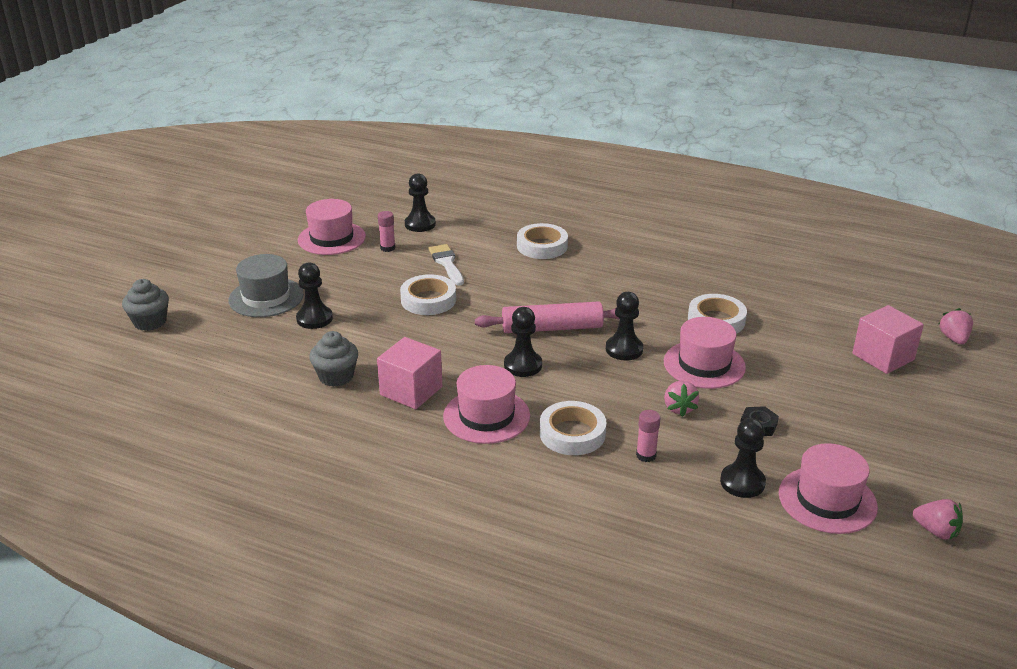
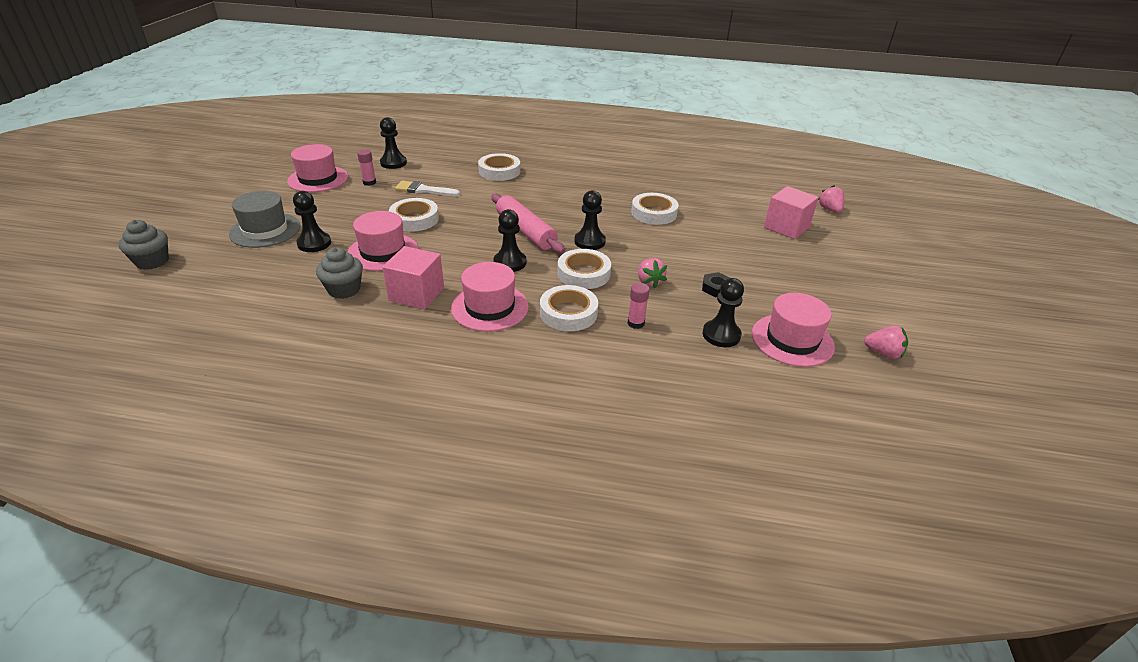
camera: 15 degrees left, 5 degrees up
white brush [429,244,464,286] -> white brush turned 45 degrees counterclockwise [395,181,460,196]
pink rolling pin [475,301,620,333] -> pink rolling pin turned 75 degrees clockwise [491,193,565,253]
pink hat [664,317,746,389] -> pink hat moved to [347,211,418,271]
none -> white tape [557,249,611,289]

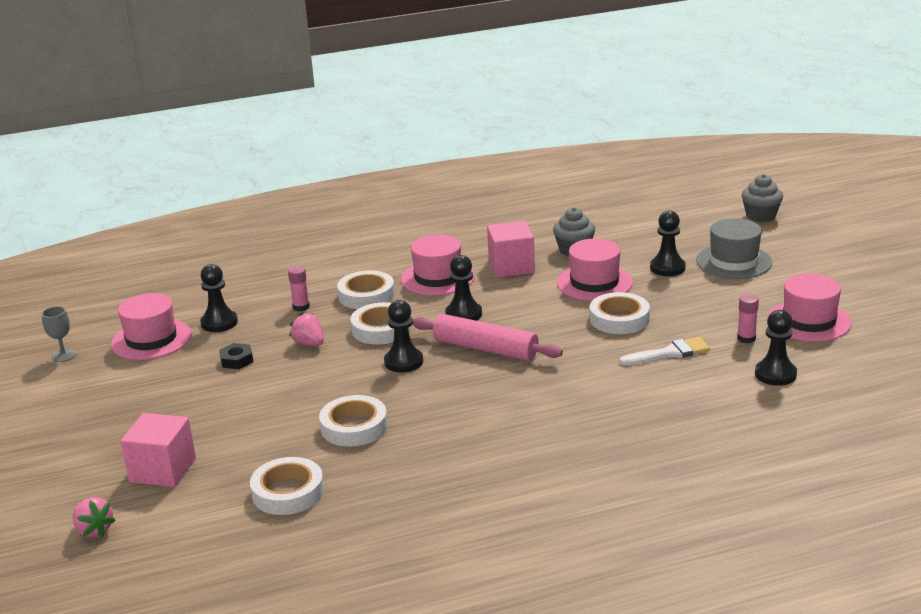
camera: 155 degrees right, 10 degrees down
white tape [478,153,520,181] -> white tape moved to [250,457,324,515]
pink strawberry [864,325,908,359] -> grey goblet [42,306,76,362]

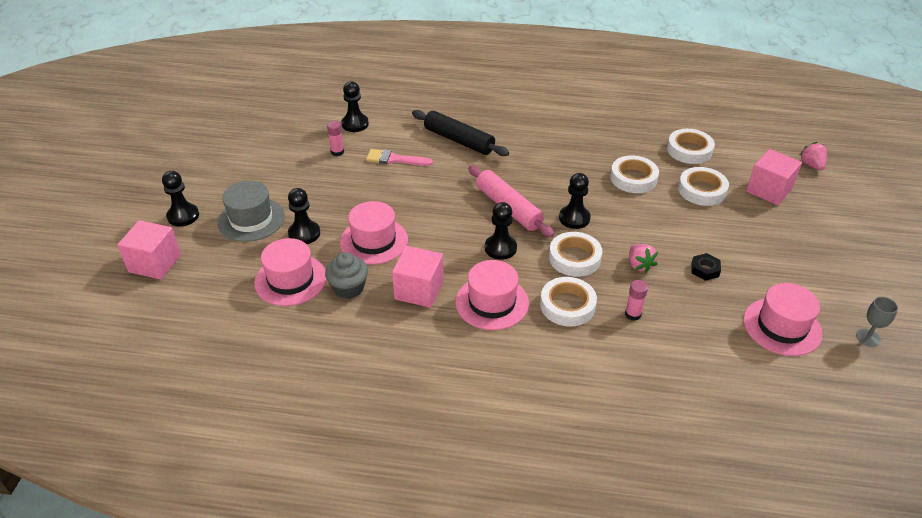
camera: 155 degrees left, 15 degrees up
black pawn [200,264,238,332] -> black pawn moved to [162,171,199,227]
white tape [590,292,650,334] -> white tape moved to [678,167,729,206]
white brush [620,337,710,365] -> pink brush [366,149,433,166]
grey cupcake [741,174,783,222] -> pink cube [117,220,181,280]
pink hat [768,274,852,342] -> pink hat moved to [254,238,327,306]
none -> black rolling pin [412,110,509,156]

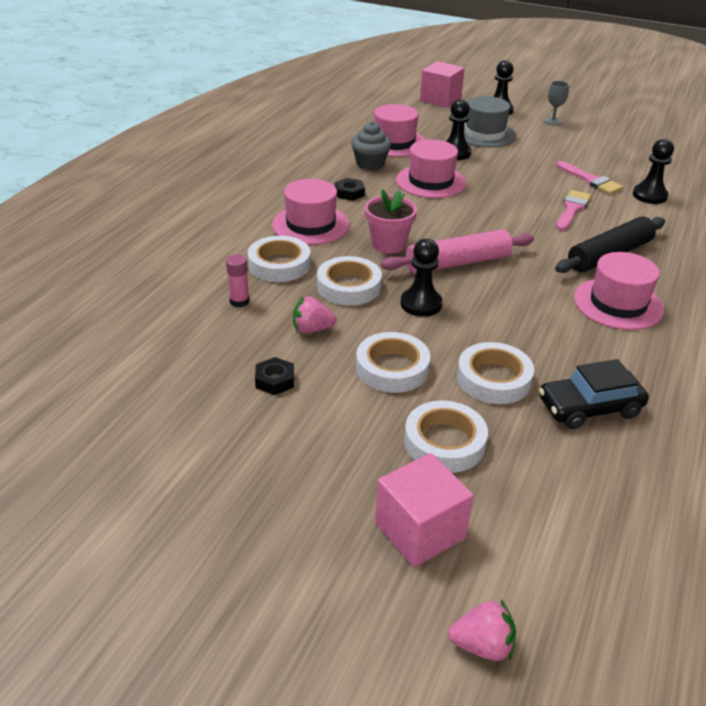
camera: 105 degrees right, 5 degrees down
pink glue stick [327,121,344,156] -> pink brush [556,161,623,194]
pink cube [392,246,444,308] -> black nut [335,178,365,201]
black pawn [485,202,517,260] -> pink flower pot [365,189,417,254]
white tape [667,129,715,164] -> white tape moved to [356,332,431,393]
pink hat [743,283,823,356] -> pink hat moved to [574,252,664,330]
grey goblet [856,297,898,347] -> grey goblet moved to [544,81,569,125]
none -> black car [539,359,649,429]

